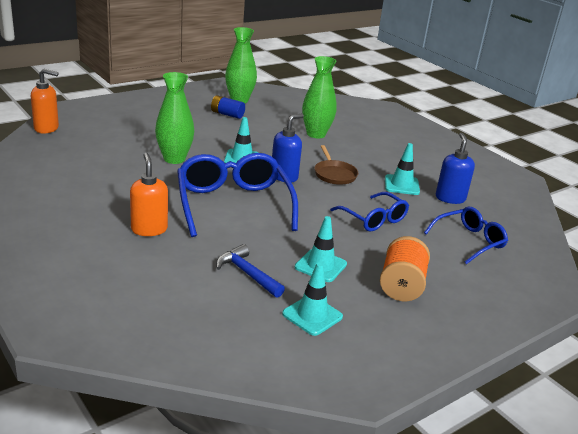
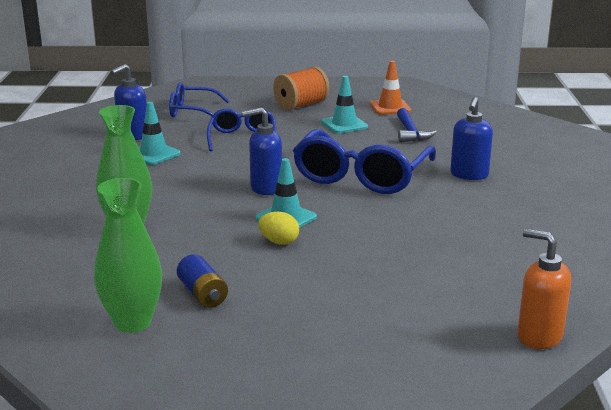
camera: 140 degrees left, 5 degrees down
orange soap dispenser [130,153,168,236] -> blue soap dispenser [450,97,493,180]
green vase [155,72,194,164] -> none
turquoise traffic cone [282,262,343,336] -> orange traffic cone [370,61,411,115]
brown pan [314,145,358,185] -> none
none -> yellow egg [258,212,299,245]

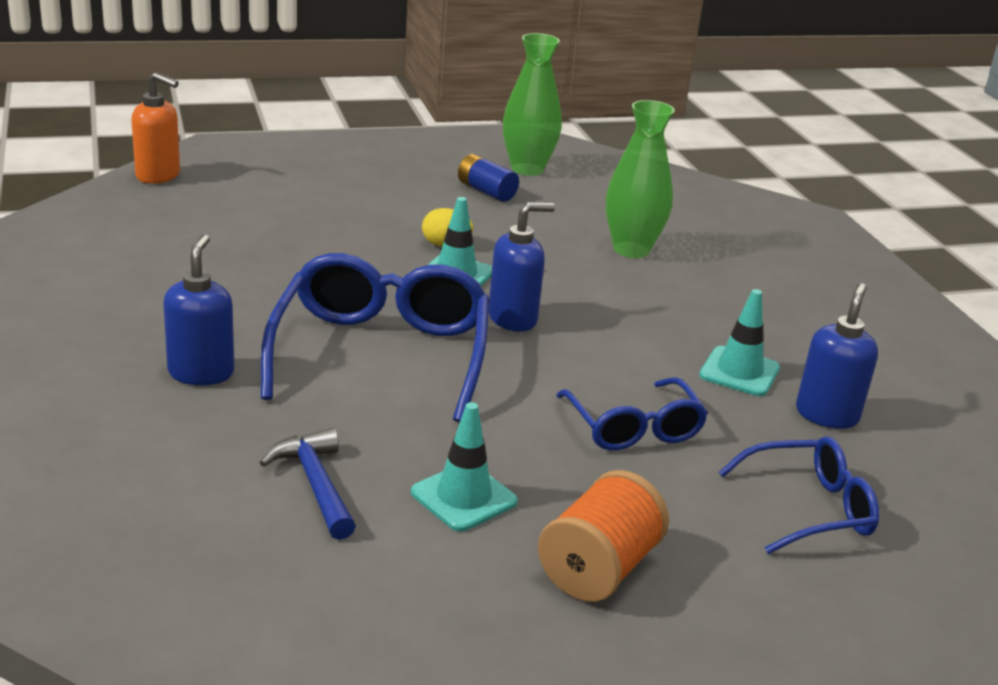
camera: 160 degrees right, 5 degrees up
orange traffic cone [370,61,411,115] -> none

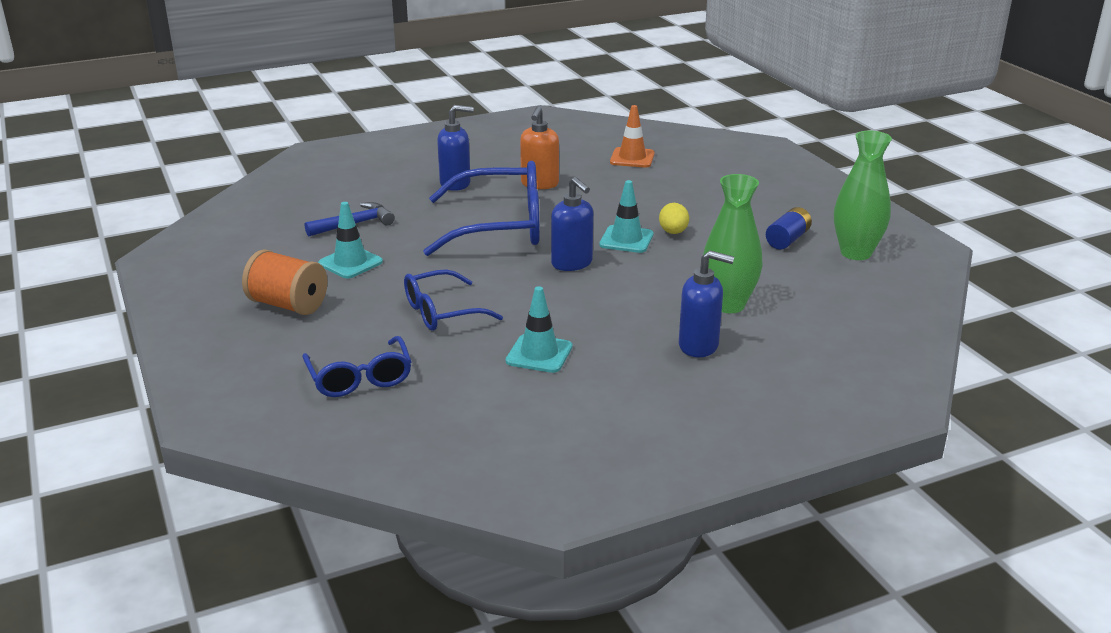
camera: 85 degrees right, 0 degrees up
orange soap dispenser [131,72,180,184] -> orange soap dispenser moved to [520,106,559,189]
blue soap dispenser [796,283,878,429] -> blue soap dispenser moved to [679,250,734,357]
none -> orange traffic cone [610,105,655,168]

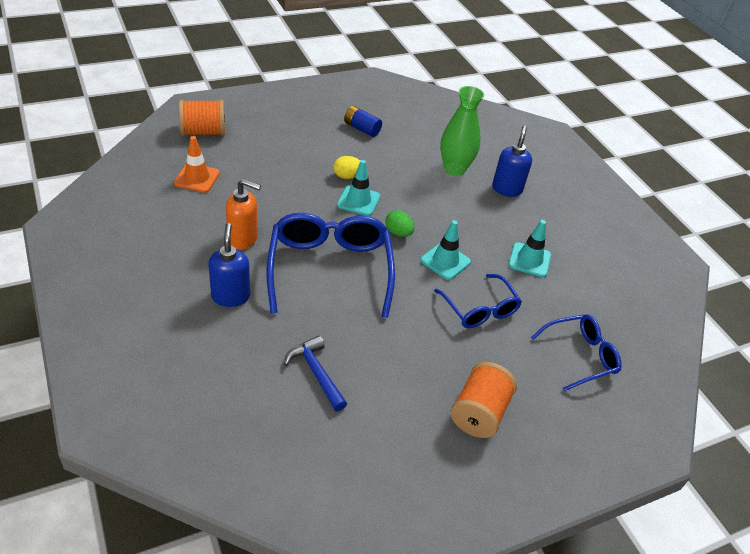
camera: 95 degrees left, 15 degrees up
turquoise traffic cone [318,202,383,278] -> turquoise traffic cone moved to [420,220,471,280]
blue soap dispenser [551,177,593,271] -> green egg [385,210,414,237]
green vase [834,131,892,260] -> none
none -> orange spool [179,100,225,136]

